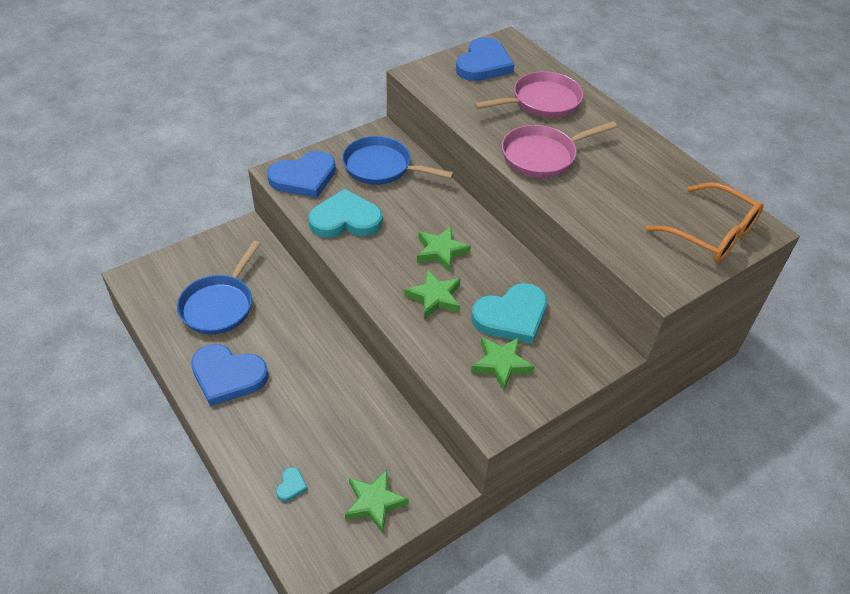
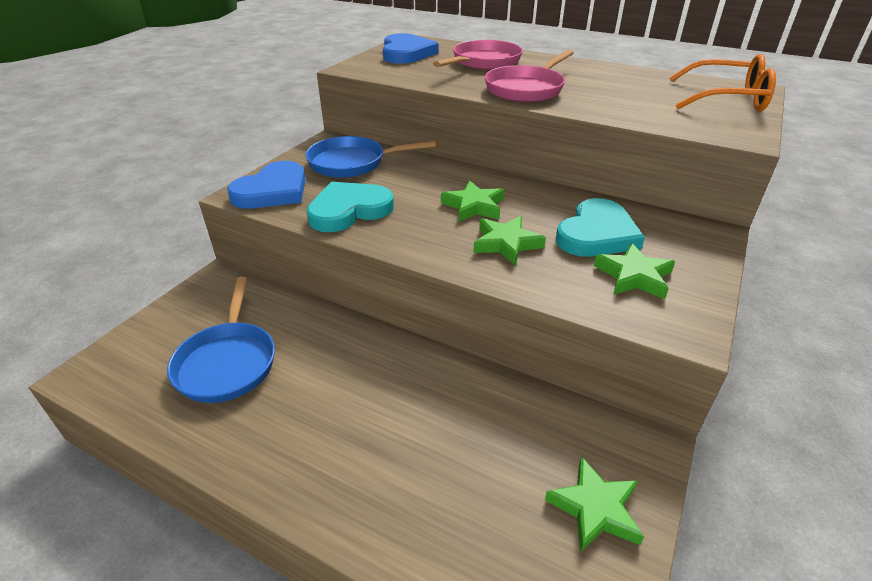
camera: 25 degrees left, 10 degrees down
blue heart [191,344,269,406] -> none
turquoise heart [276,467,308,501] -> none

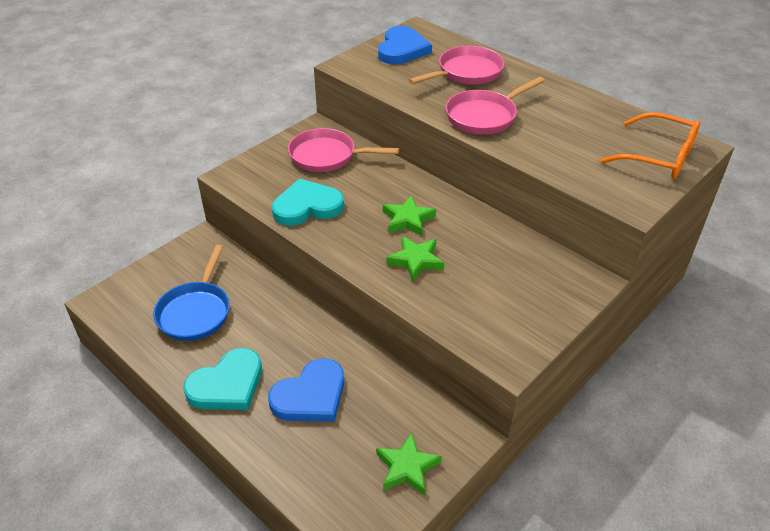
camera: 15 degrees right, 5 degrees up
blue heart [227,161,306,209] -> blue heart moved to [268,358,344,422]
blue pan [305,136,436,178] -> pink pan [288,128,399,172]
turquoise heart [556,198,645,257] -> turquoise heart moved to [183,348,262,410]
green star [594,243,675,299] -> none

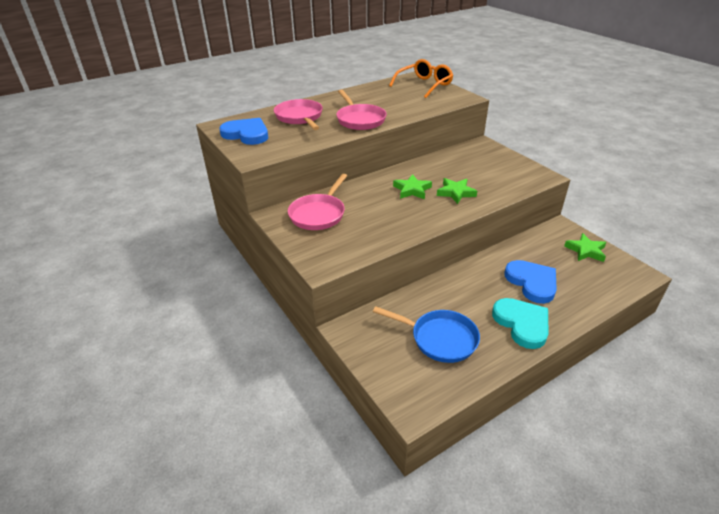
camera: 75 degrees left, 5 degrees down
turquoise heart [272,179,344,226] -> none

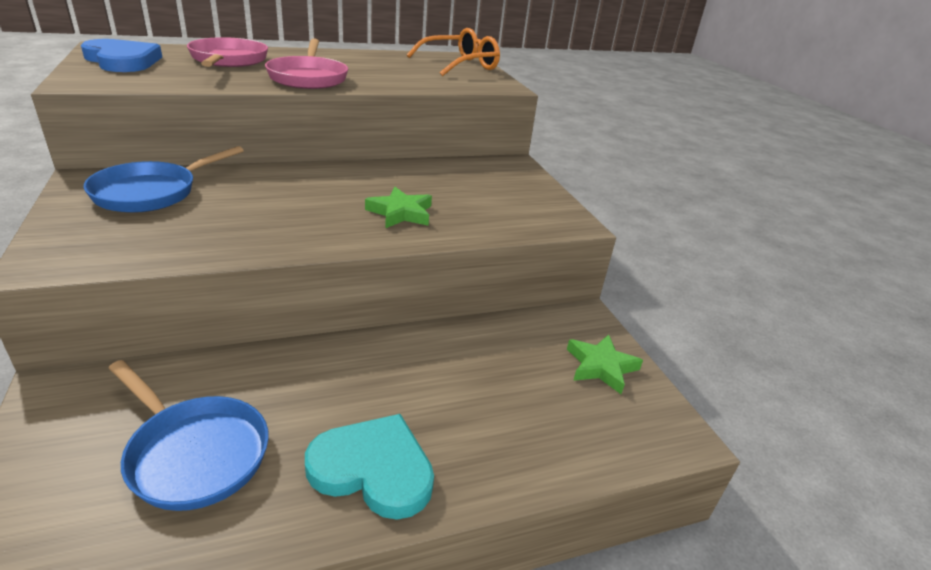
camera: 10 degrees right, 5 degrees down
pink pan [288,174,347,230] -> blue pan [84,146,244,213]
green star [393,174,432,199] -> none
turquoise heart [492,298,549,349] -> turquoise heart turned 60 degrees counterclockwise [305,414,434,519]
blue heart [504,260,557,304] -> none

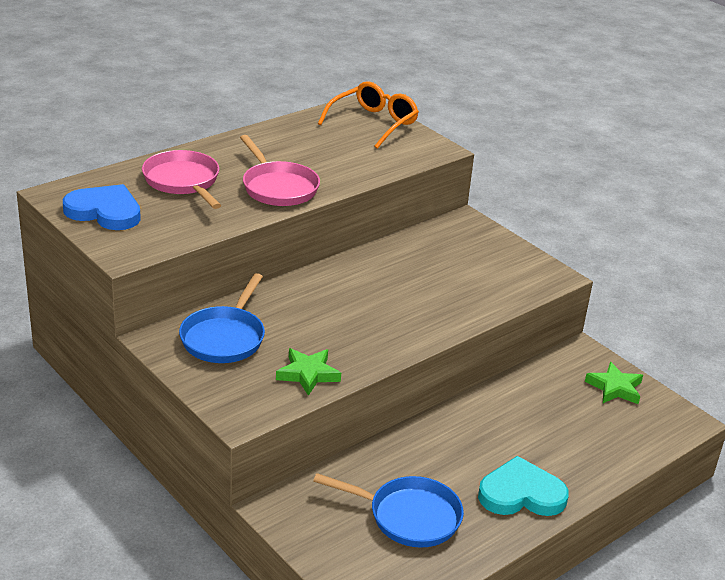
camera: 20 degrees left, 0 degrees up
green star [365,187,432,228] -> green star moved to [276,348,341,396]

